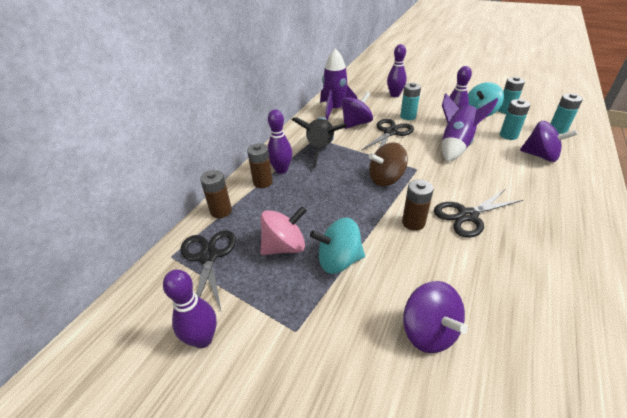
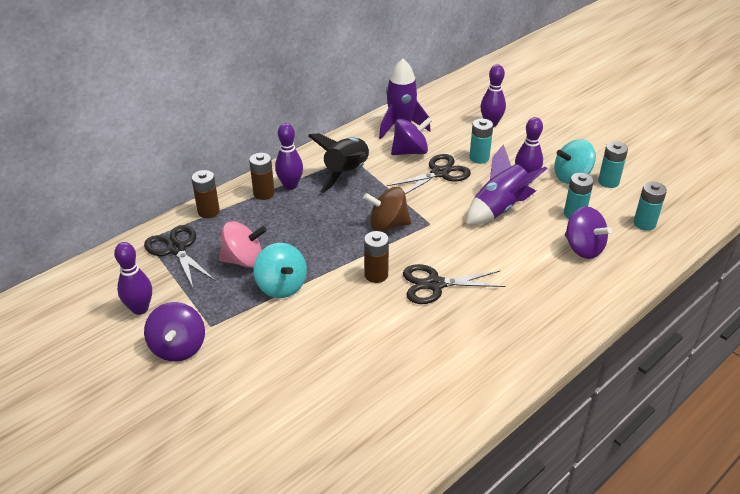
camera: 20 degrees right, 0 degrees up
black scissors [181,230,236,311] -> black scissors turned 45 degrees counterclockwise [144,225,216,288]
turquoise spinning top [310,218,365,274] -> turquoise spinning top turned 135 degrees counterclockwise [254,243,307,298]
purple spinning top [403,281,468,353] -> purple spinning top moved to [144,302,205,362]

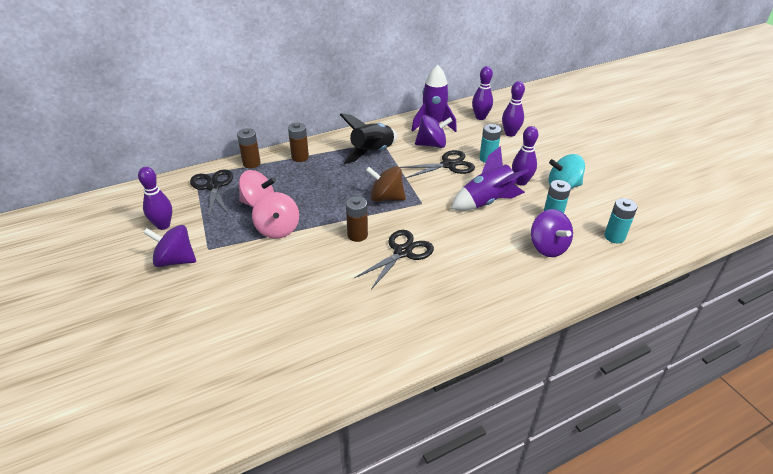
camera: 15 degrees right, 0 degrees up
purple spinning top [144,302,205,362] -> purple spinning top turned 90 degrees clockwise [143,225,196,267]
turquoise spinning top [254,243,307,298] -> pink spinning top [252,192,299,239]
purple bowling pin [275,123,303,190] -> purple bowling pin moved to [472,66,493,120]
black scissors [403,264,505,304] -> black scissors turned 120 degrees clockwise [354,230,434,289]
turquoise battery [598,141,628,188] -> none

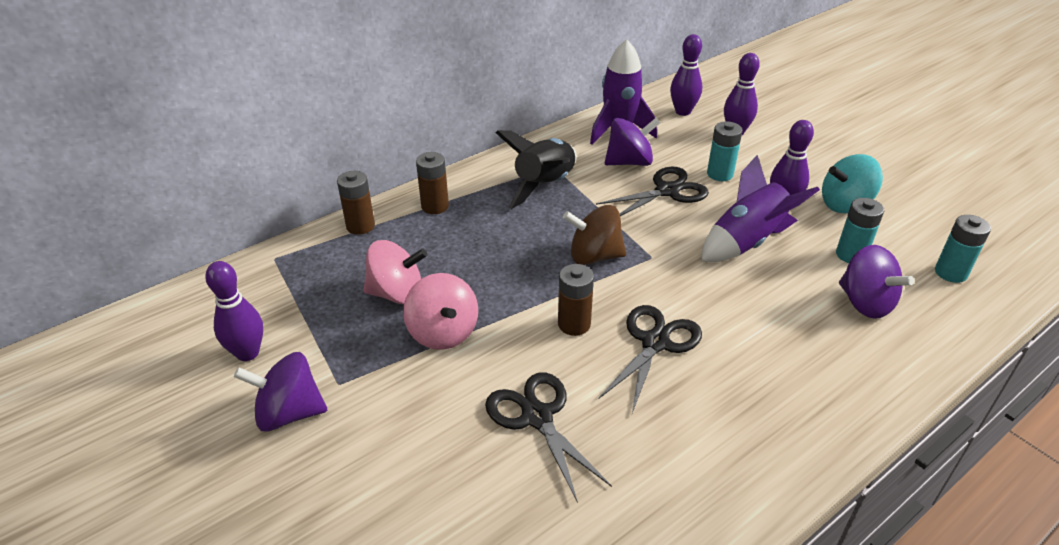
camera: 10 degrees left, 0 degrees up
black scissors [190,169,233,217] -> black scissors moved to [485,372,612,503]

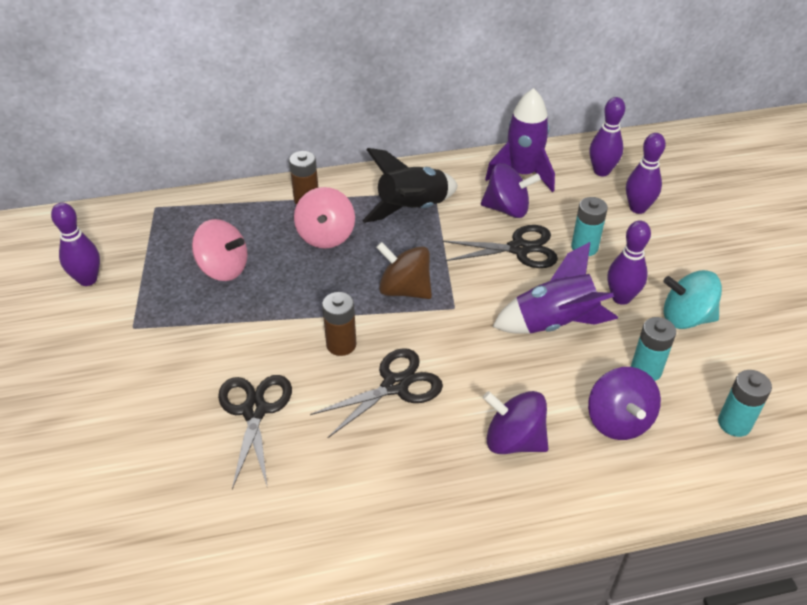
camera: 25 degrees right, 5 degrees up
purple spinning top [234,352,327,431] -> purple spinning top moved to [483,391,548,454]
brown battery [337,171,375,235] -> none
pink spinning top [403,273,478,350] -> pink spinning top moved to [294,187,355,248]

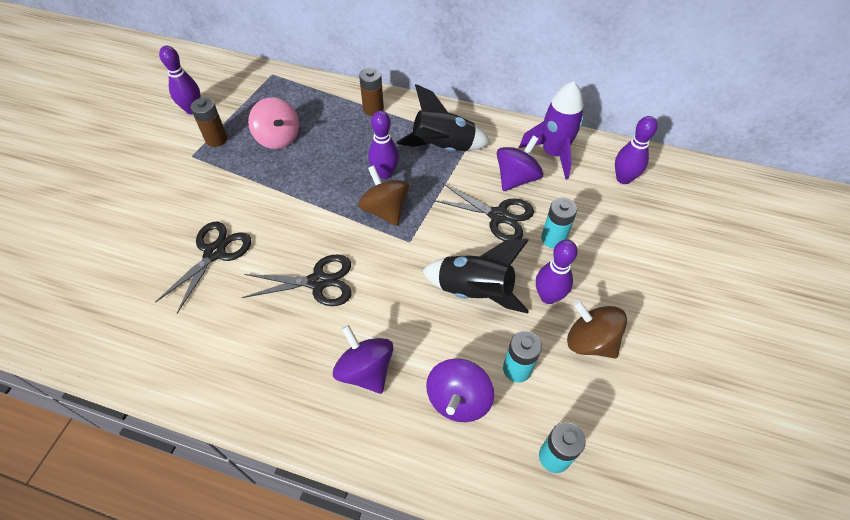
camera: 30 degrees right, 10 degrees up
pink spinning top [294,187,355,248] -> none
brown battery [322,292,356,356] -> brown battery moved to [190,98,227,147]
purple spinning top [481,163,541,218] -> purple spinning top turned 90 degrees counterclockwise [497,136,543,191]
purple rocket [492,242,618,334] -> black rocket [422,239,529,313]
purple bowling pin [626,133,666,214] -> purple bowling pin moved to [368,111,399,179]
turquoise spinning top [663,270,722,329] -> brown spinning top [567,300,627,359]

